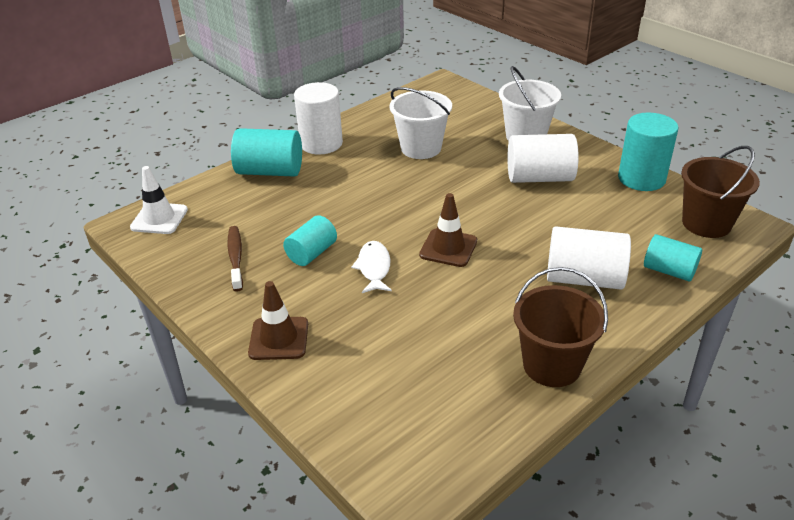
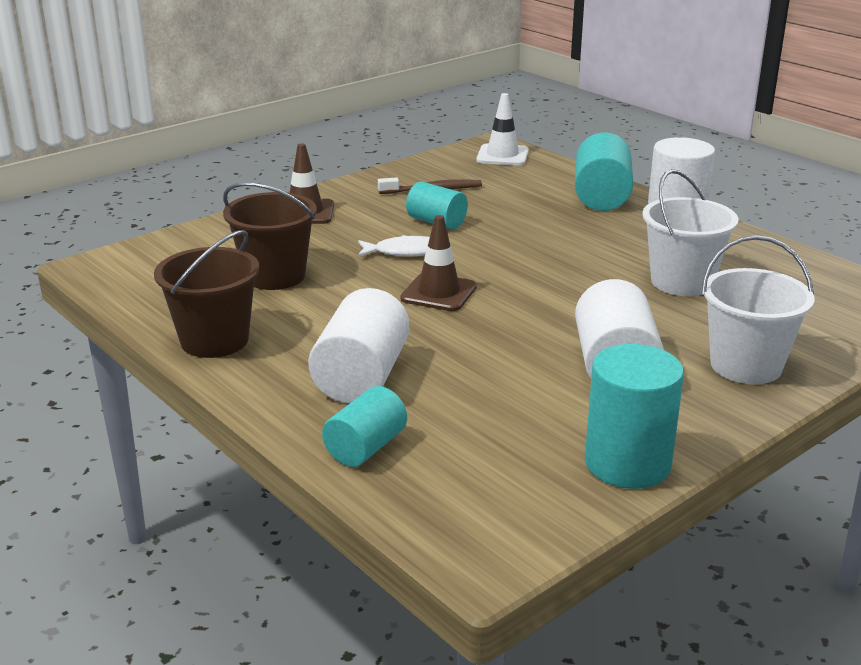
camera: 90 degrees right, 10 degrees down
brown bucket [681,146,760,238] -> brown bucket moved to [223,182,317,290]

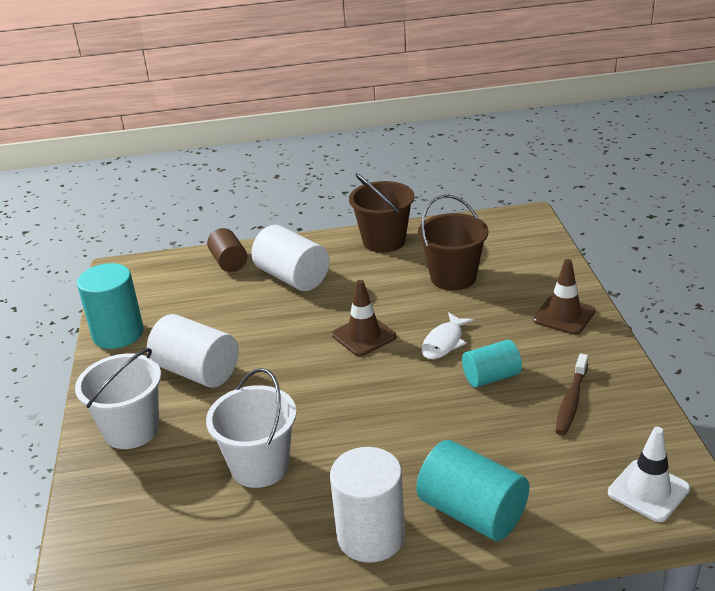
camera: 125 degrees right, 5 degrees up
turquoise cylinder [322,386,407,467] -> brown cylinder [207,228,247,272]

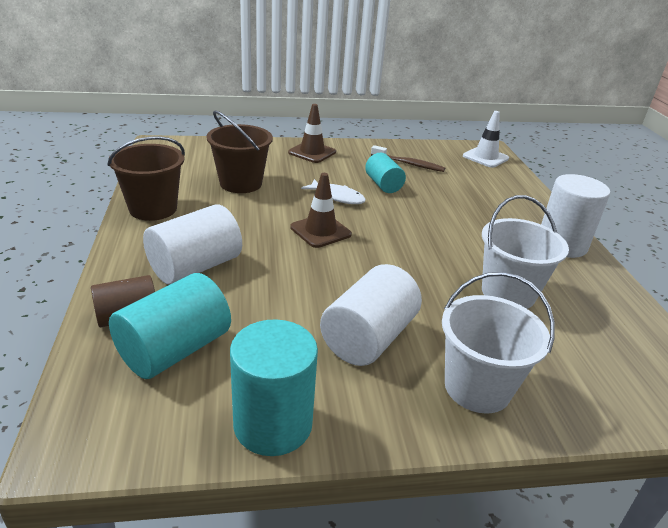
camera: 95 degrees left, 0 degrees up
turquoise cylinder [416,440,529,541] -> turquoise cylinder moved to [109,273,231,379]

